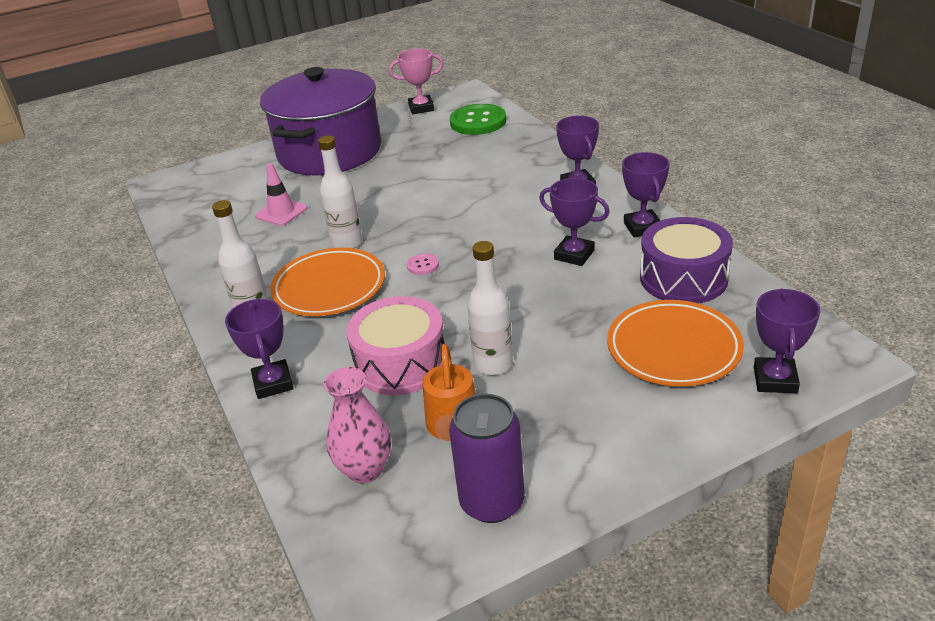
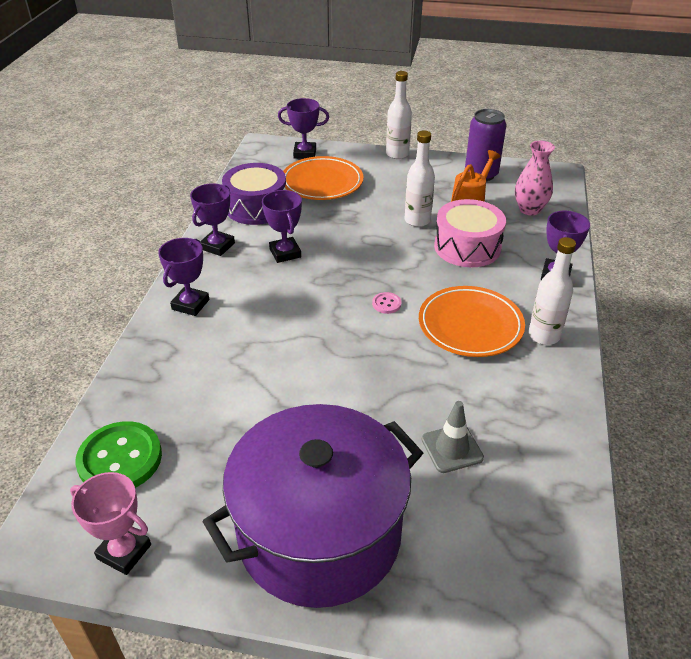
camera: 145 degrees left, 5 degrees up
pink traffic cone [255,163,307,226] -> grey traffic cone [422,401,484,473]
white bottle [318,135,362,248] -> white bottle moved to [386,71,412,159]
purple trophy [754,288,820,393] -> purple trophy turned 45 degrees clockwise [278,98,329,159]

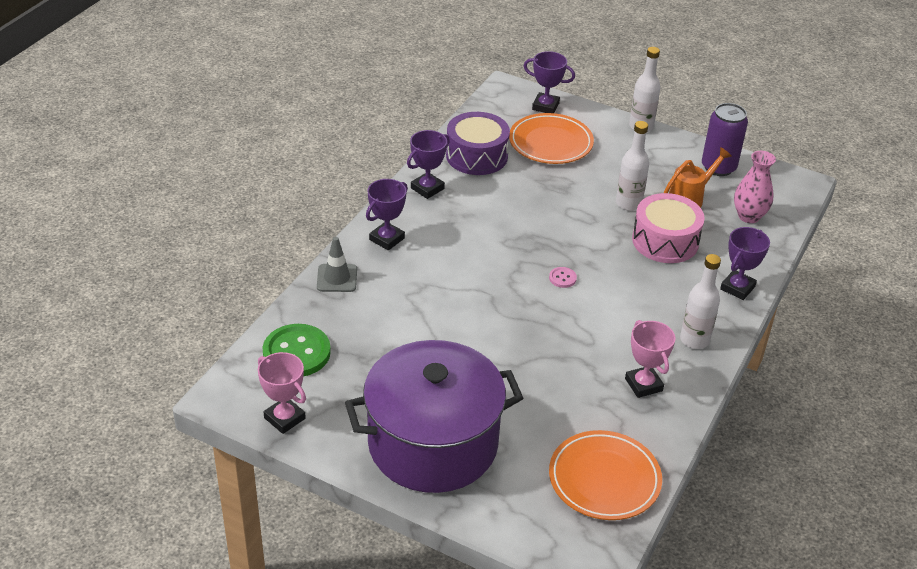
camera: 15 degrees right, 0 degrees up
purple trophy [262,190,302,263] -> none
orange plate [419,286,525,357] -> orange plate moved to [549,430,662,520]
grey traffic cone [422,401,484,473] -> grey traffic cone moved to [317,237,357,292]
none -> pink trophy [625,320,675,398]

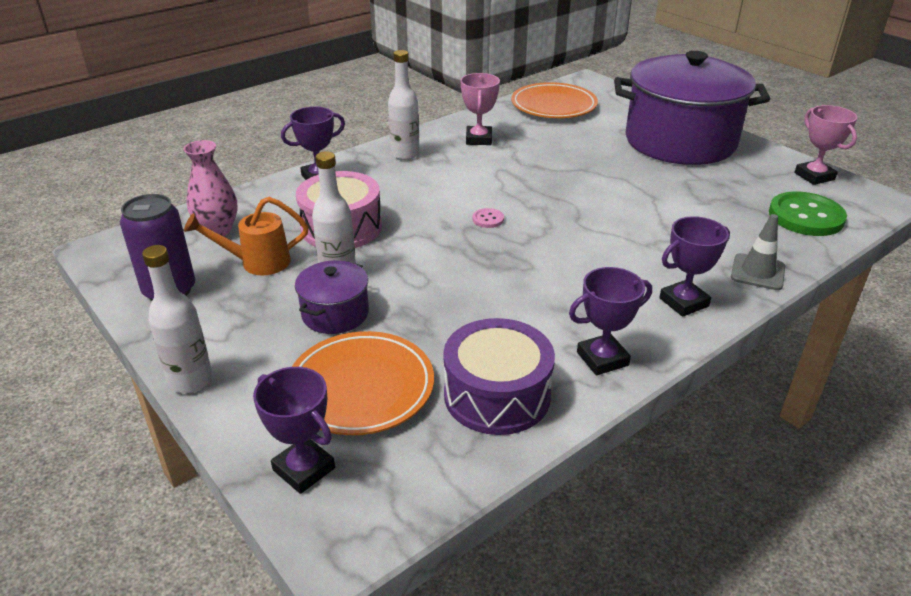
camera: 155 degrees left, 5 degrees down
none -> purple pot [295,260,369,334]

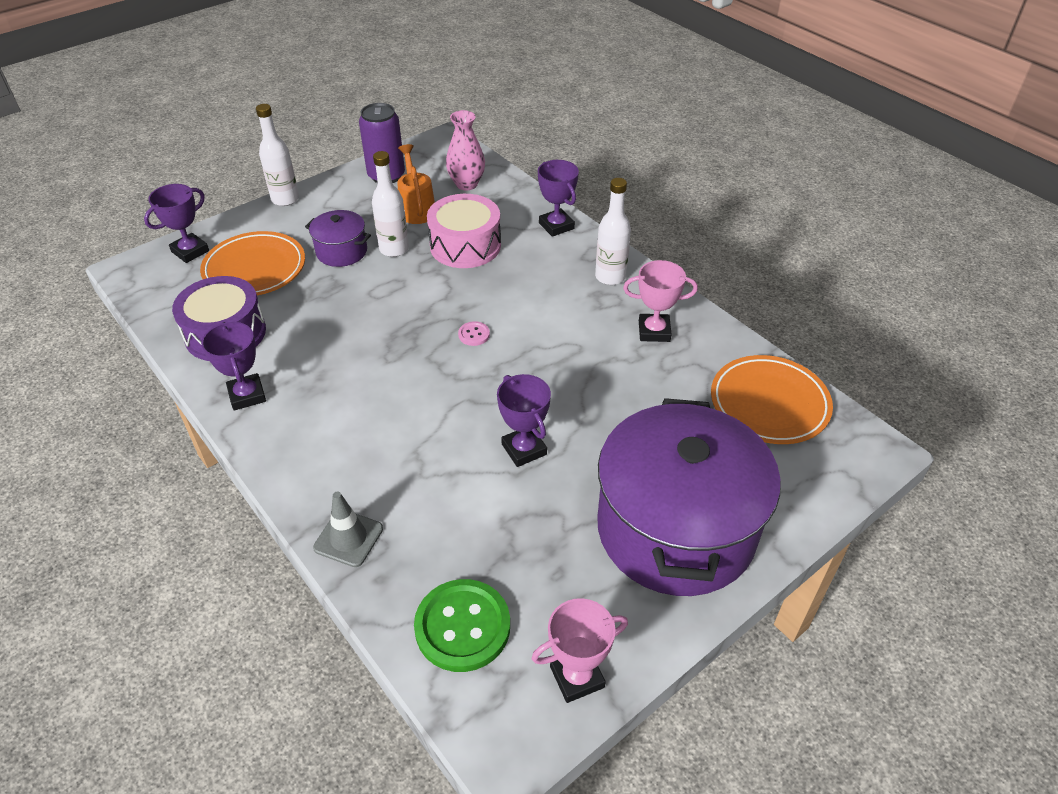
camera: 90 degrees right, 10 degrees up
purple trophy [659,216,730,317] -> purple trophy moved to [497,374,551,467]

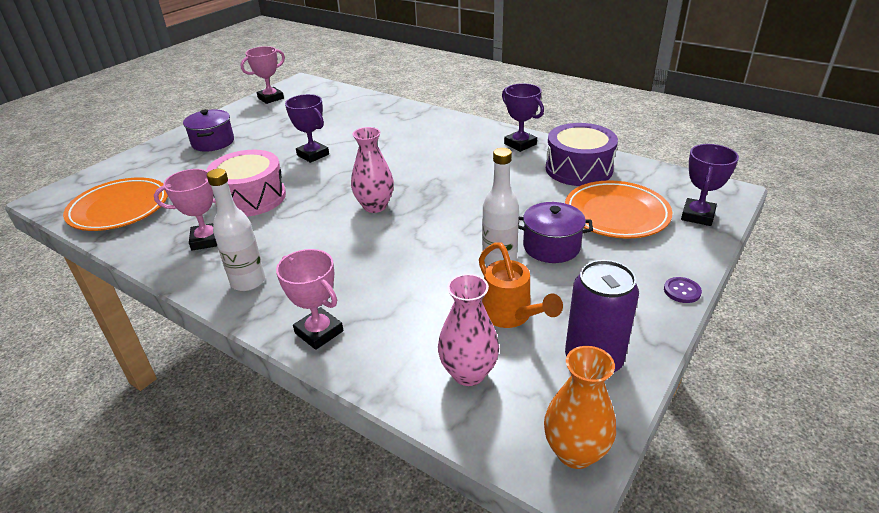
camera: 165 degrees right, 10 degrees down
white bottle [256,104,299,206] -> purple button [664,277,702,303]
grey traffic cone [313,492,383,567] -> none
green button [414,579,510,672] -> none
pink drum [427,194,501,268] -> pink drum moved to [206,150,286,217]
pink button [458,321,490,346] -> pink vase [351,127,394,213]
purple trophy [538,160,579,237] -> pink trophy [276,249,343,350]
purple pot [597,398,781,596] -> purple pot [183,109,234,152], size x0.44
none -> orange vase [544,346,616,469]

